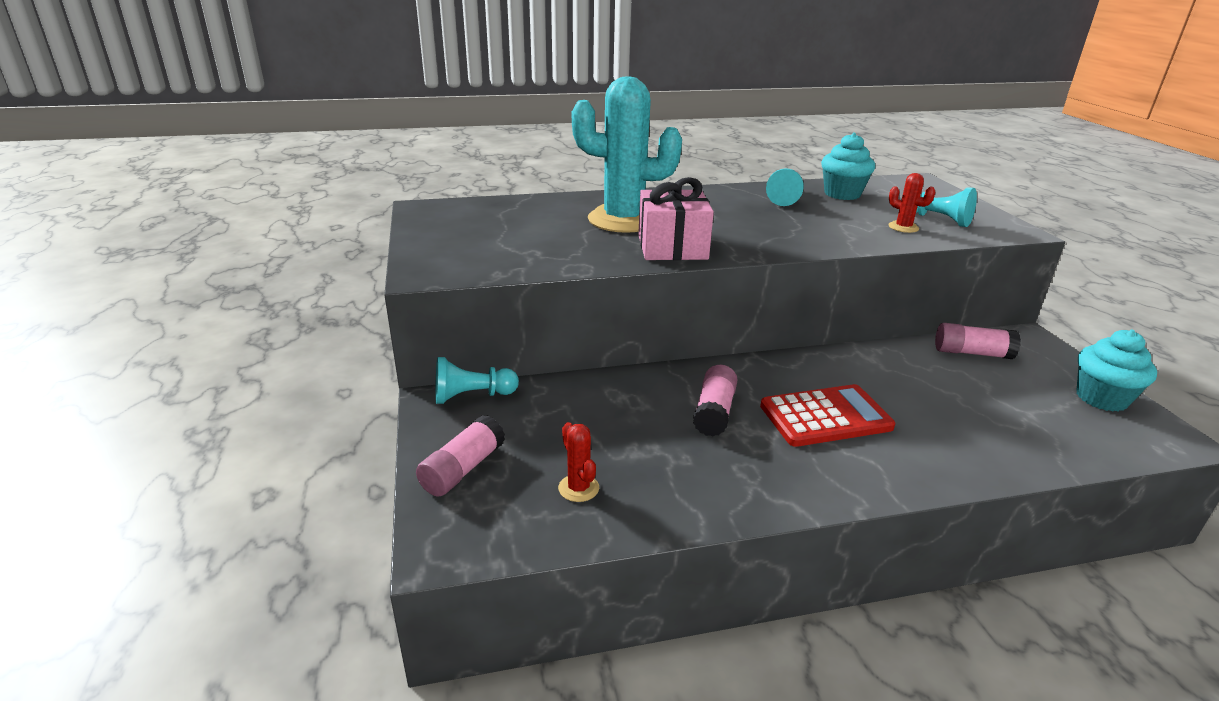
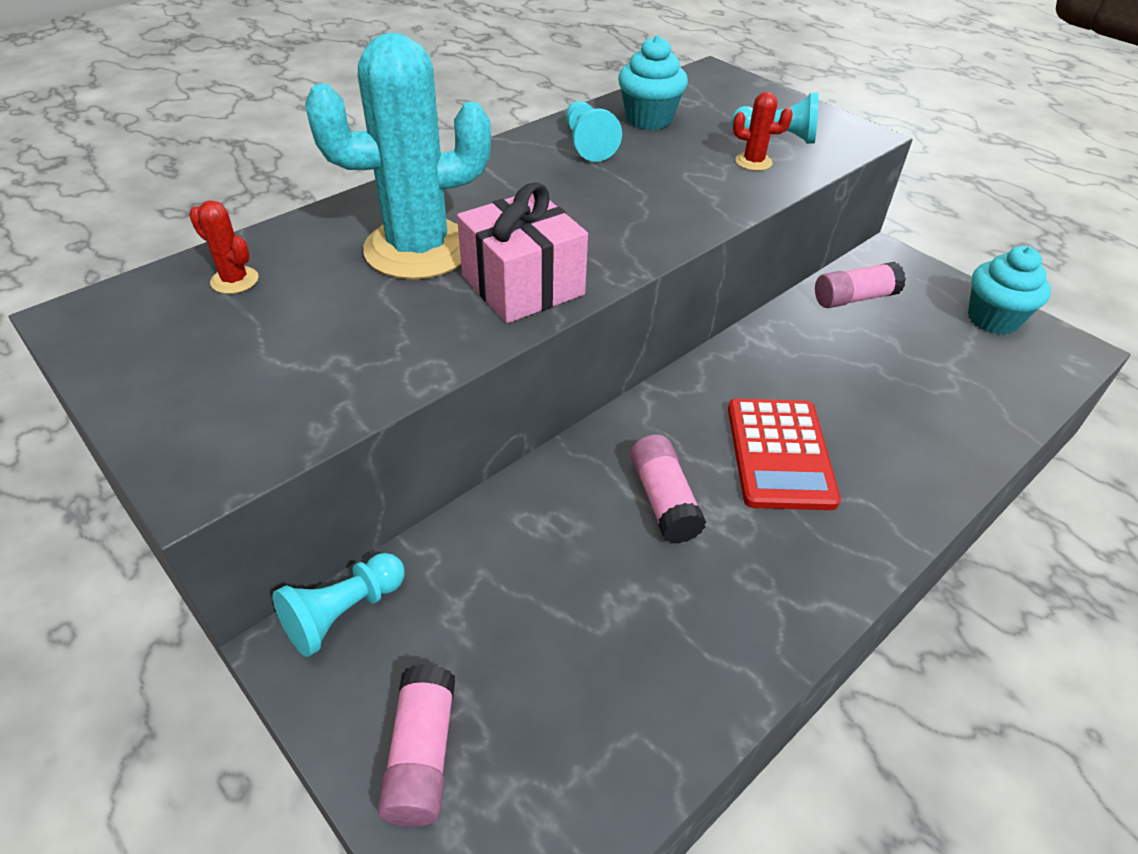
camera: 30 degrees left, 15 degrees up
red cactus [558,422,599,502] -> red cactus moved to [189,200,258,294]
red calculator [760,384,895,447] -> red calculator turned 135 degrees clockwise [728,399,841,510]

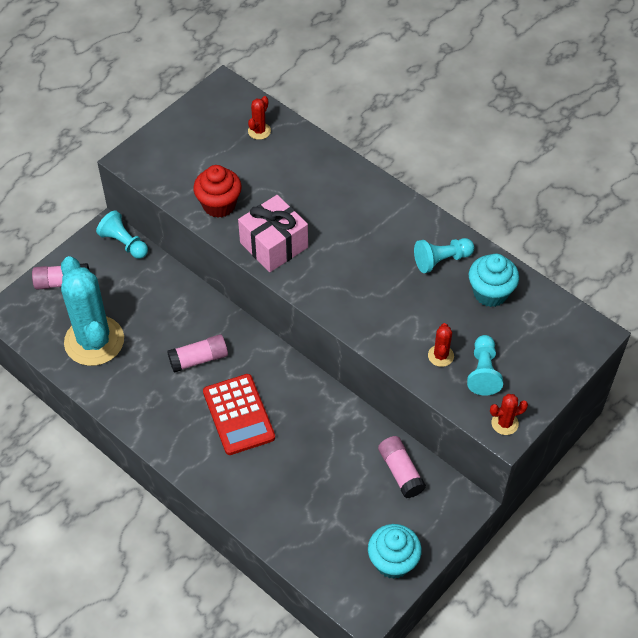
camera: 85 degrees right, 10 degrees up
turquoise cactus [305,33,491,279] -> turquoise cactus moved to [61,256,124,366]
red calculator [728,399,841,510] -> red calculator turned 105 degrees counterclockwise [203,374,275,455]
none -> red cupcake [193,165,242,218]
none -> red cactus [490,394,528,435]

